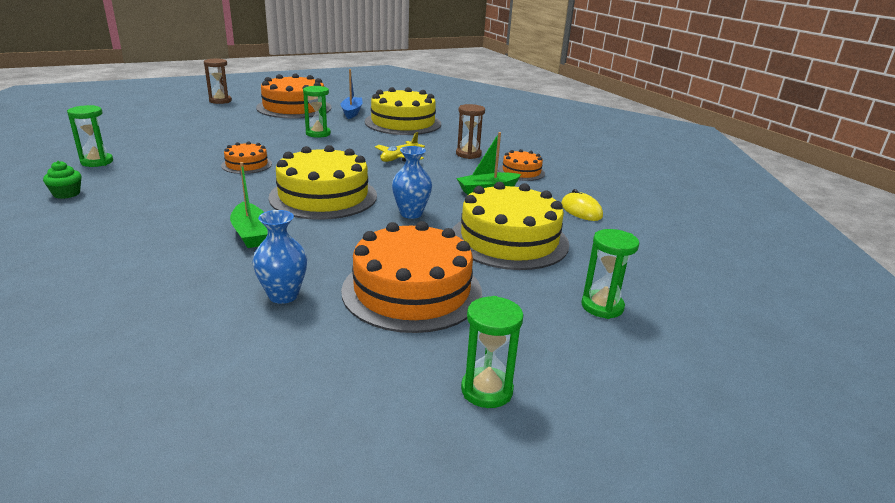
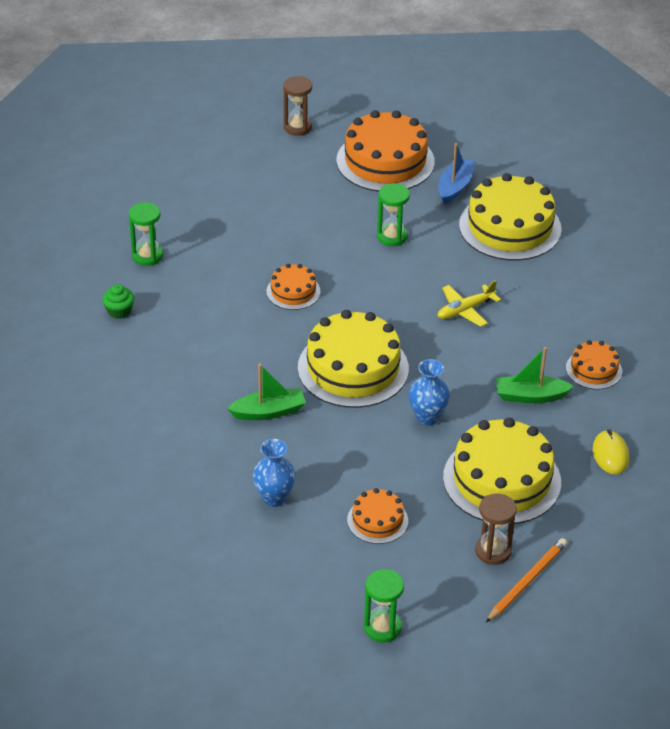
camera: 25 degrees right, 15 degrees up
green boat [230,162,268,248] -> green boat turned 105 degrees counterclockwise [227,364,306,420]
orange cake [341,221,482,333] -> orange cake [347,488,408,544], size x0.51
brown hourglass [456,104,485,159] -> brown hourglass moved to [475,494,517,565]
green hourglass [581,229,639,319] -> orange pencil [486,538,567,622]

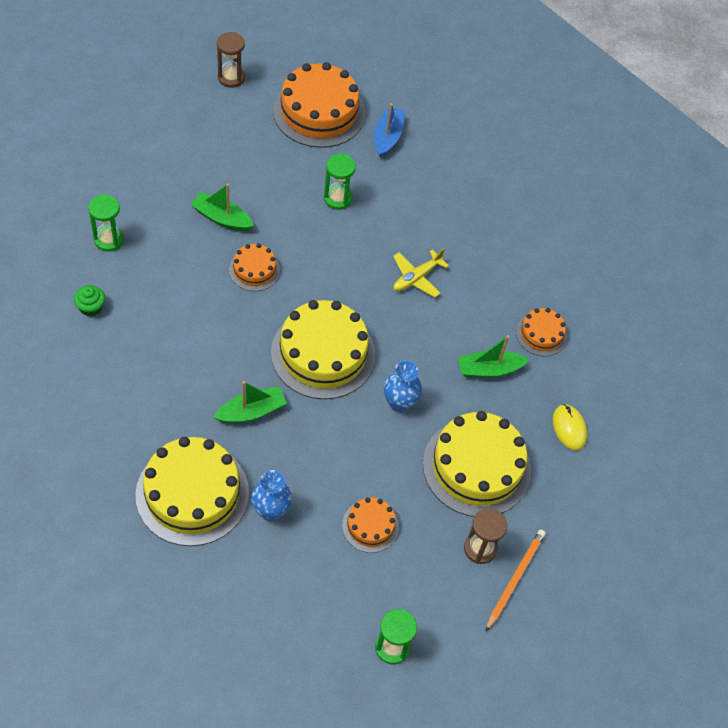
camera: 15 degrees left, 15 degrees up
yellow cake [459,173,562,261] -> yellow cake moved to [136,437,249,546]
none -> green boat [191,184,254,231]

